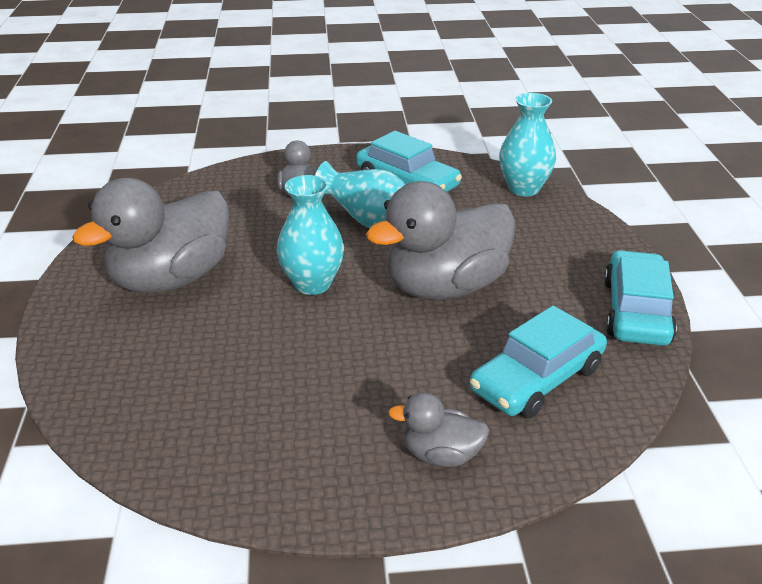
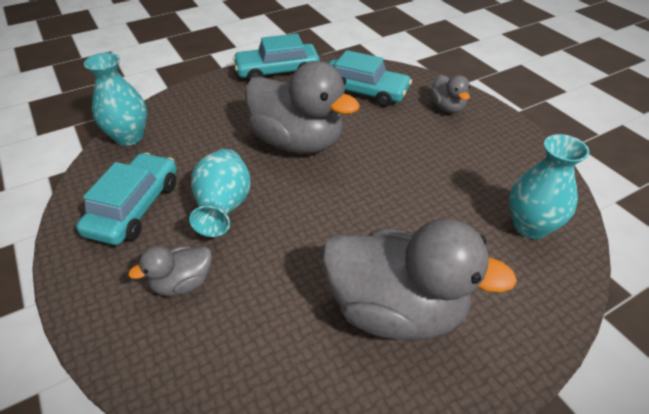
camera: 115 degrees left, 10 degrees up
turquoise vase [277,175,344,295] -> turquoise vase moved to [509,134,590,239]

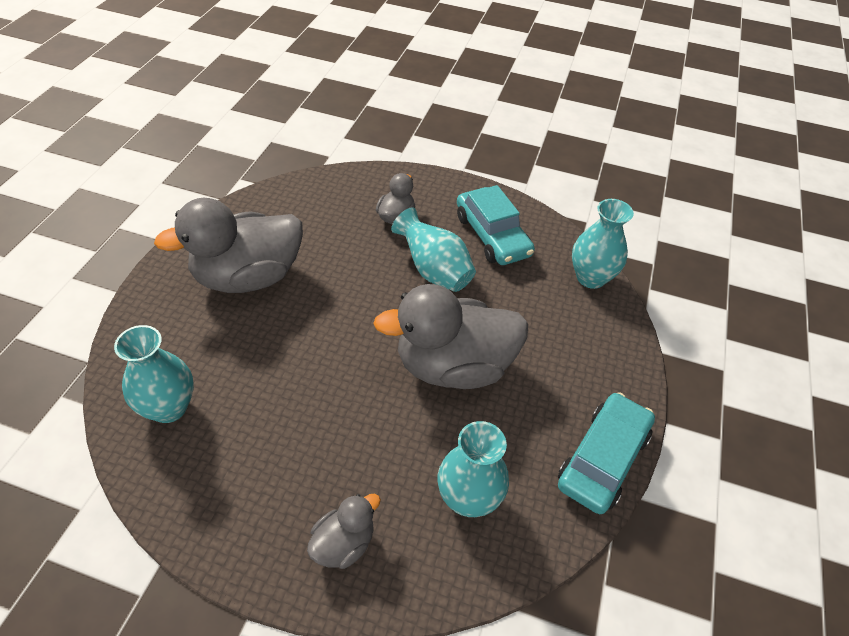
camera: 135 degrees right, 5 degrees up
turquoise car [329,50,412,107] -> turquoise vase [438,421,509,517]
grey duck [430,75,470,113] -> grey duck turned 105 degrees clockwise [307,494,381,569]

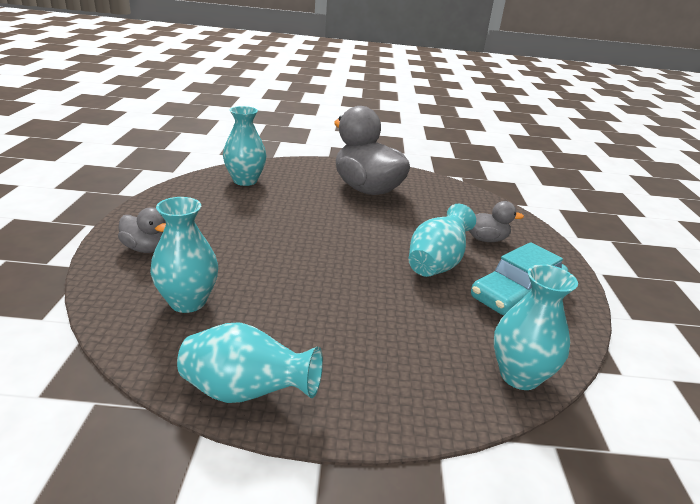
camera: 75 degrees right, 20 degrees down
grey duck [373,284,528,389] -> none
turquoise car [558,392,655,514] -> turquoise vase [177,322,323,403]

